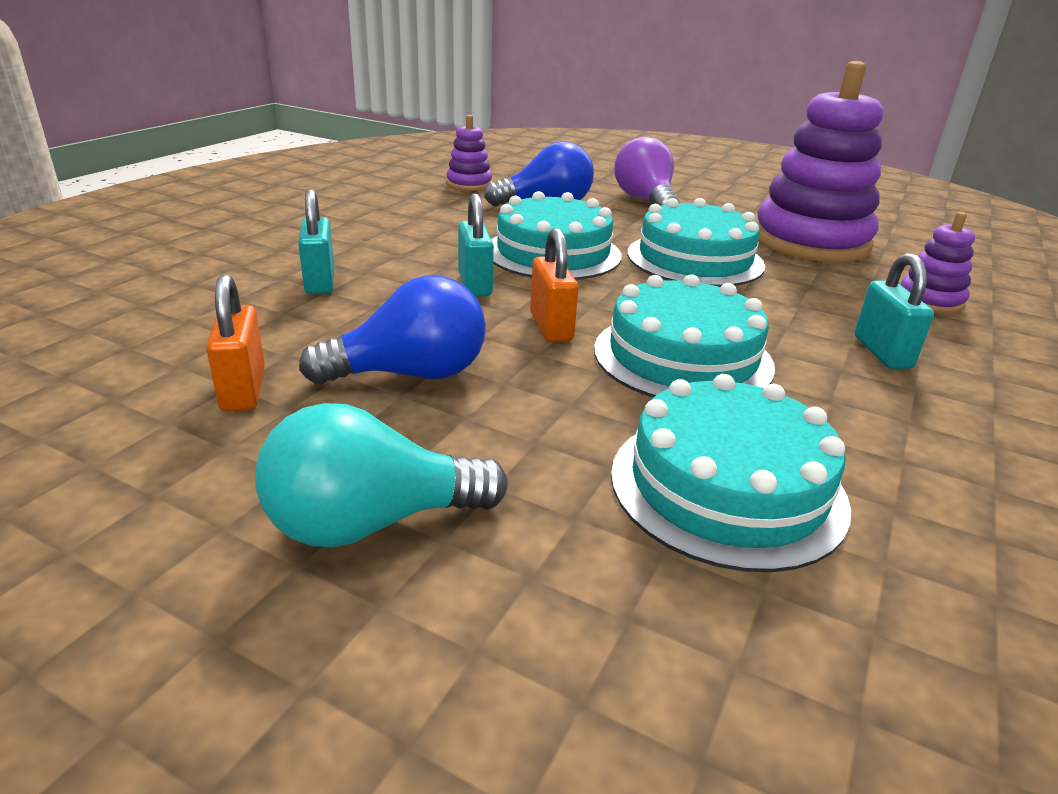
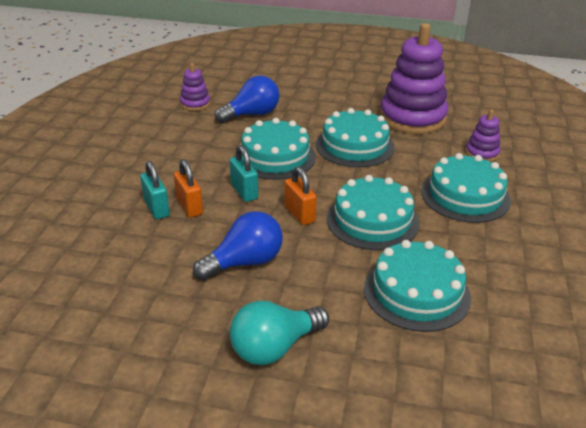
camera: 15 degrees left, 5 degrees up
orange padlock [206,274,265,411] -> orange padlock moved to [174,159,203,218]
purple light bulb [614,136,680,206] -> none
turquoise padlock [855,253,934,369] -> turquoise cake [421,153,511,223]

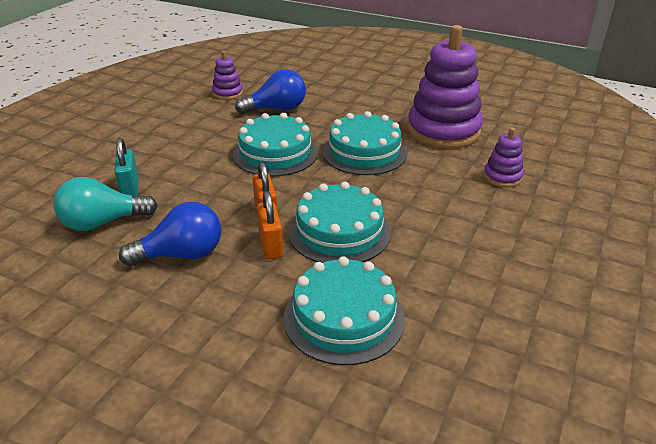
camera: 15 degrees right, 0 degrees up
orange padlock [174,159,203,218] -> orange padlock moved to [257,191,283,259]
turquoise padlock [230,145,258,202] -> none
turquoise light bulb [230,301,329,365] -> turquoise light bulb moved to [53,177,158,231]
turquoise cake [421,153,511,223] -> none

